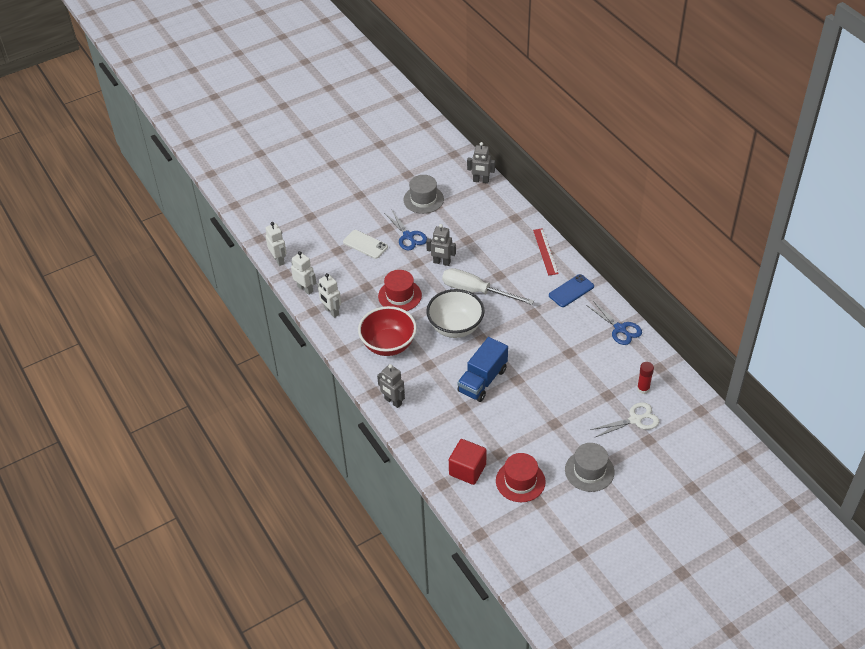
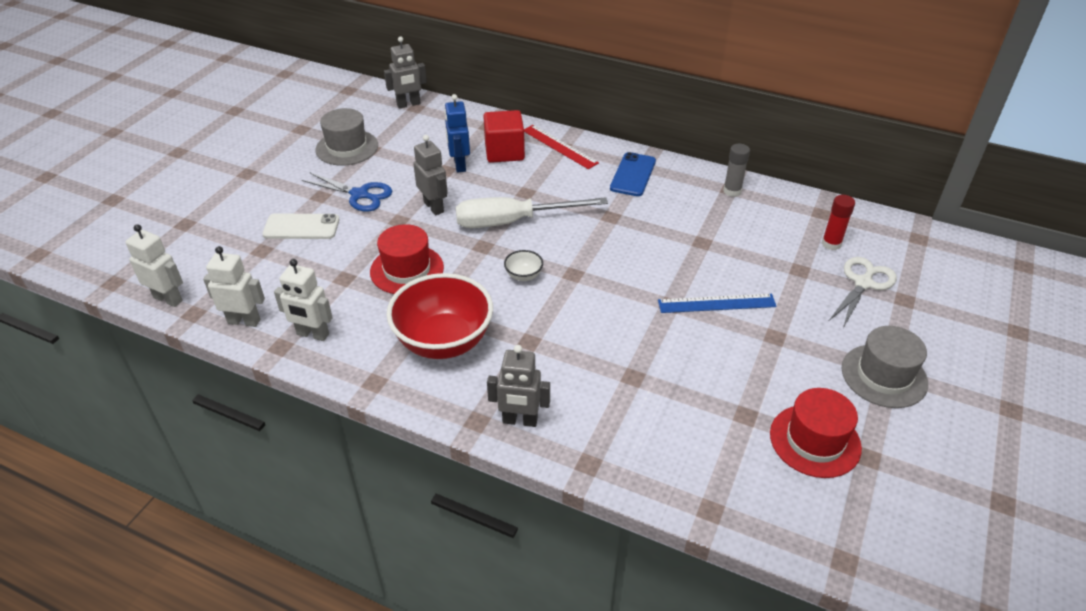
camera: 35 degrees left, 5 degrees down
grey robot [426,224,456,266] -> grey robot turned 105 degrees counterclockwise [413,135,448,215]
white bowl [426,289,485,338] -> white bowl [504,250,543,281], size x0.41
red cube [449,439,487,485] -> red cube moved to [483,110,525,163]
blue truck [457,337,508,402] -> none
blue scissors [586,300,642,345] -> grey glue stick [723,143,750,197]
none -> blue robot [444,94,470,173]
none -> blue ruler [658,294,777,313]

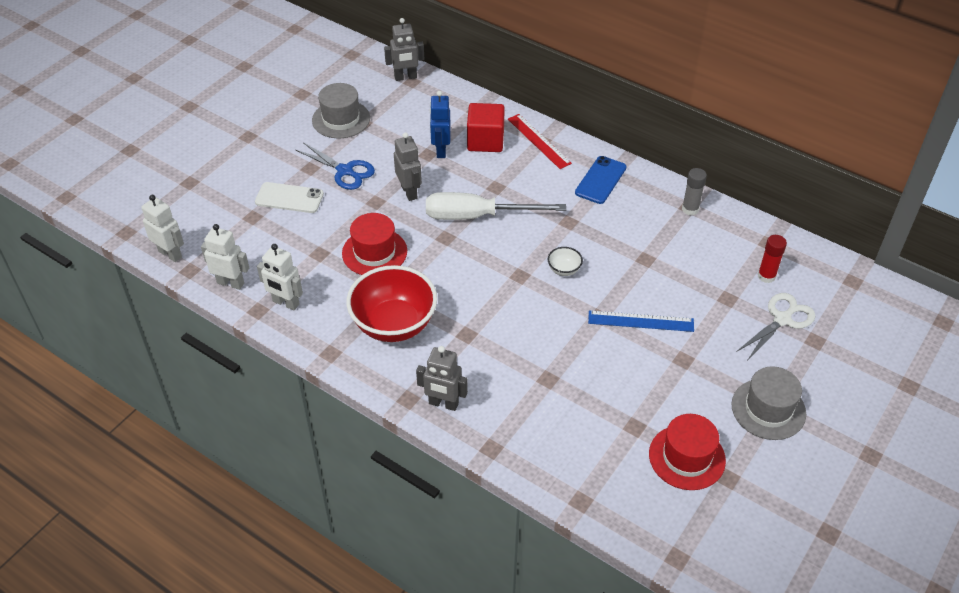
camera: 10 degrees right, 5 degrees up
white bowl [504,250,543,281] -> white bowl moved to [548,247,583,276]

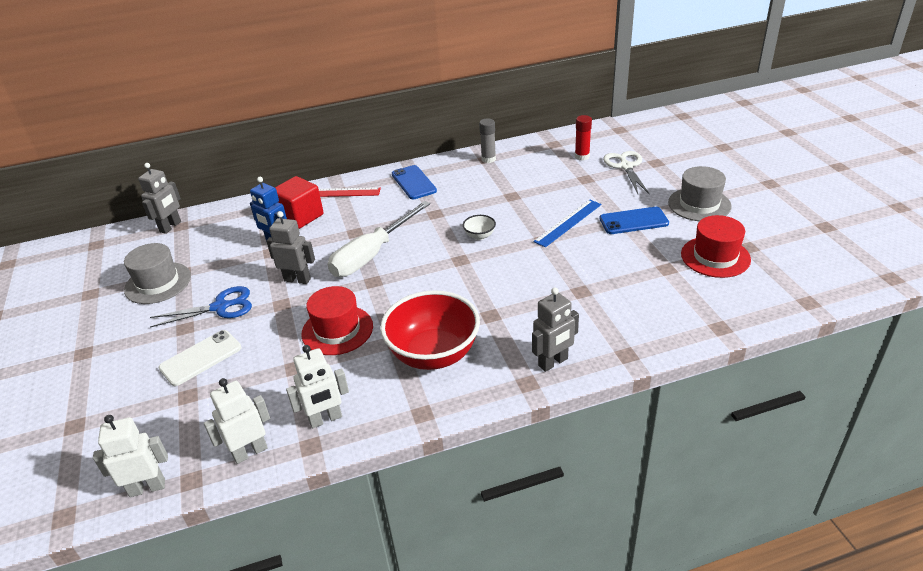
camera: 50 degrees left, 10 degrees down
none -> blue phone [599,207,669,234]

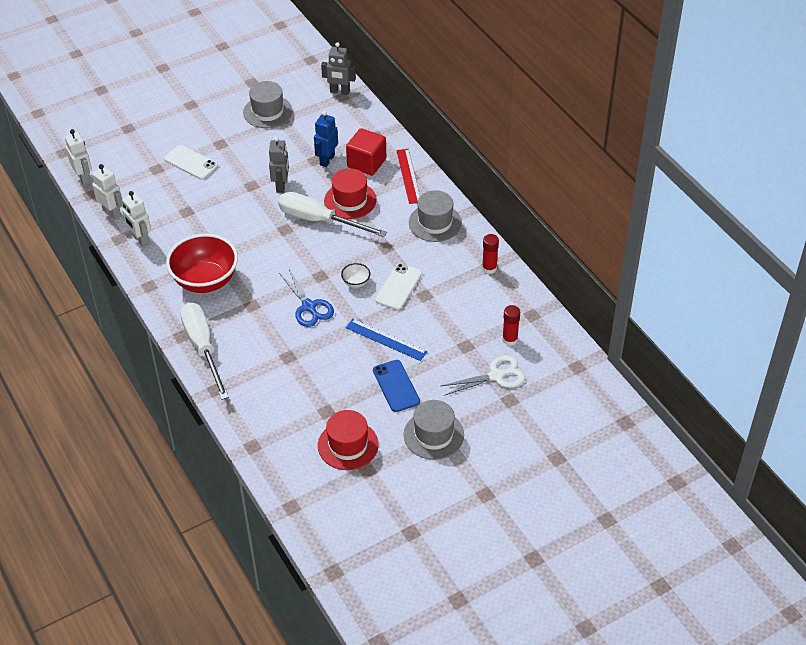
camera: 75 degrees right, 10 degrees up
blue scissors [150,286,252,328] -> blue scissors moved to [279,269,334,327]
red hat [301,286,373,355] -> red hat moved to [324,168,377,219]
blue phone [392,165,437,199] -> grey hat [409,190,462,242]
grey glue stick [479,118,496,163] -> red glue stick [482,234,499,274]
grey robot [532,287,579,372] -> white screwdriver [180,302,229,400]
none -> white phone [375,263,422,310]

